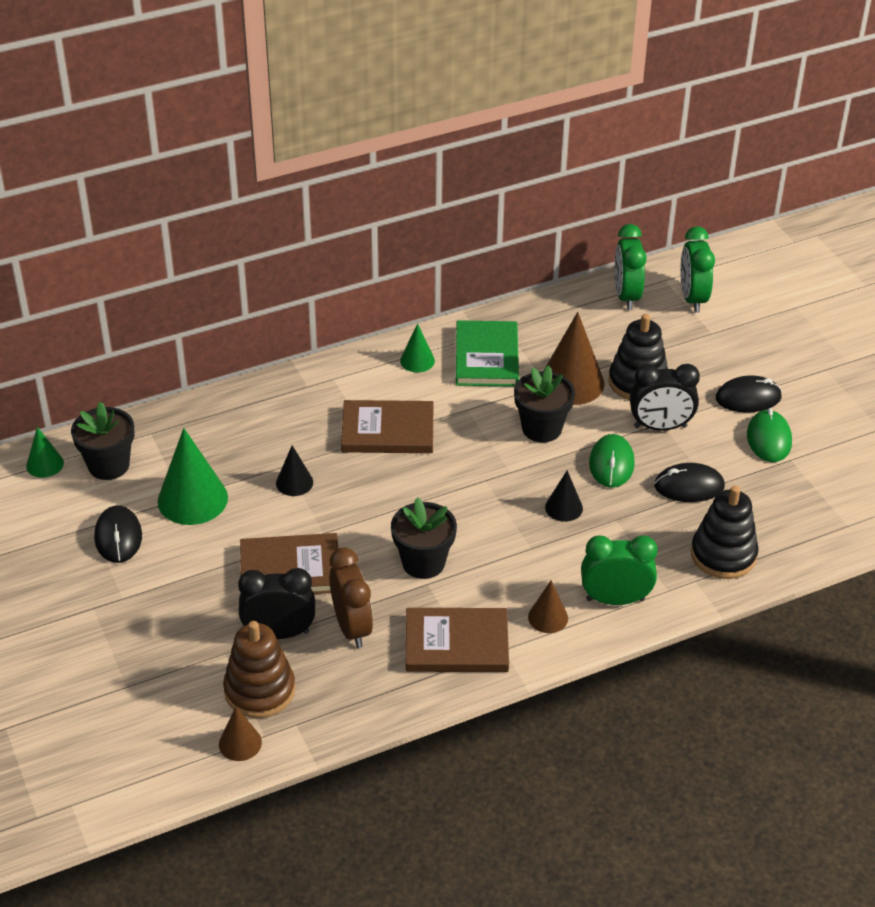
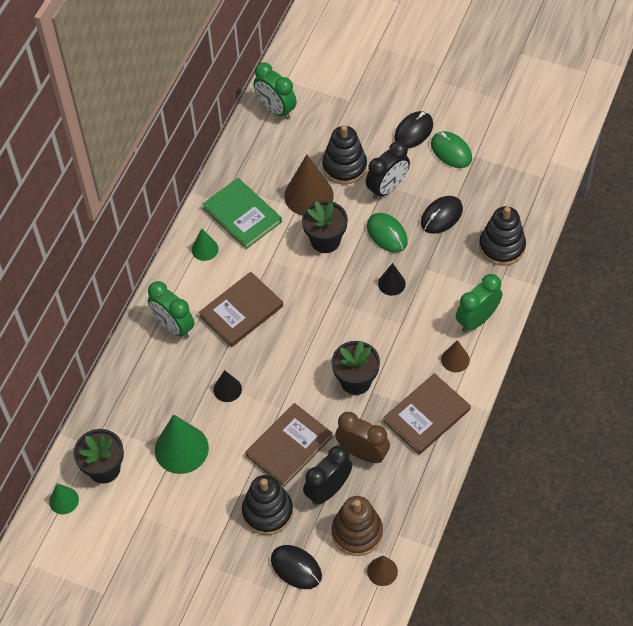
camera: 40 degrees left, 15 degrees up
black mouse [94,506,142,563] -> black mouse moved to [271,545,322,589]
green clock [680,226,715,313] -> green clock moved to [148,281,194,339]
none -> black stacking toy [242,475,293,535]

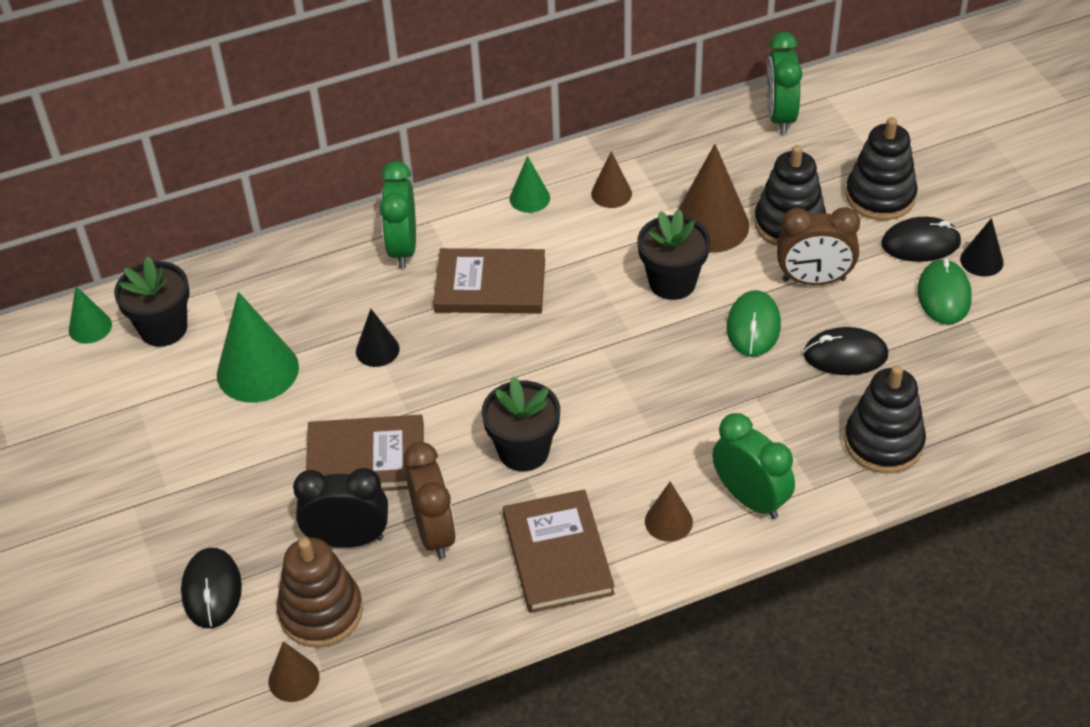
camera: 45 degrees right, 10 degrees down
green book [203,178,282,249] -> brown cone [591,151,632,208]
black stacking toy [242,475,293,535] -> black stacking toy moved to [845,117,918,220]
black clock [366,141,410,199] -> brown clock [777,207,860,285]
black cone [378,263,406,296] -> black cone moved to [960,218,1004,276]
brown book [383,373,471,455] -> brown book turned 75 degrees clockwise [503,489,615,613]
green clock [456,274,502,332] -> green clock turned 45 degrees clockwise [712,413,795,519]

